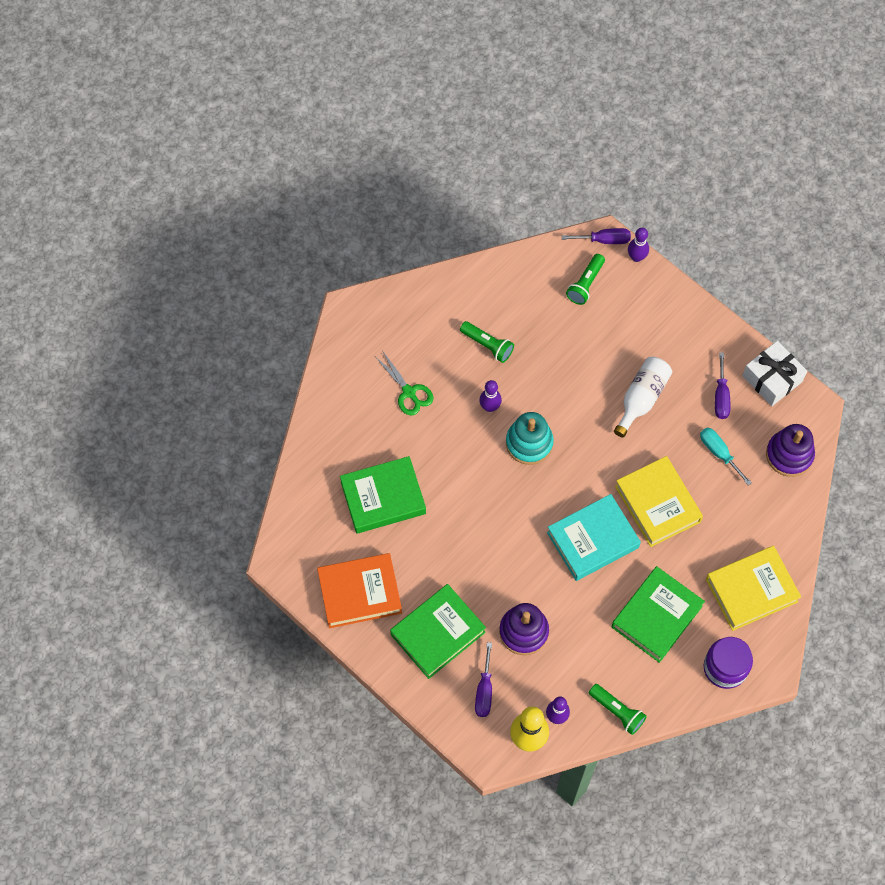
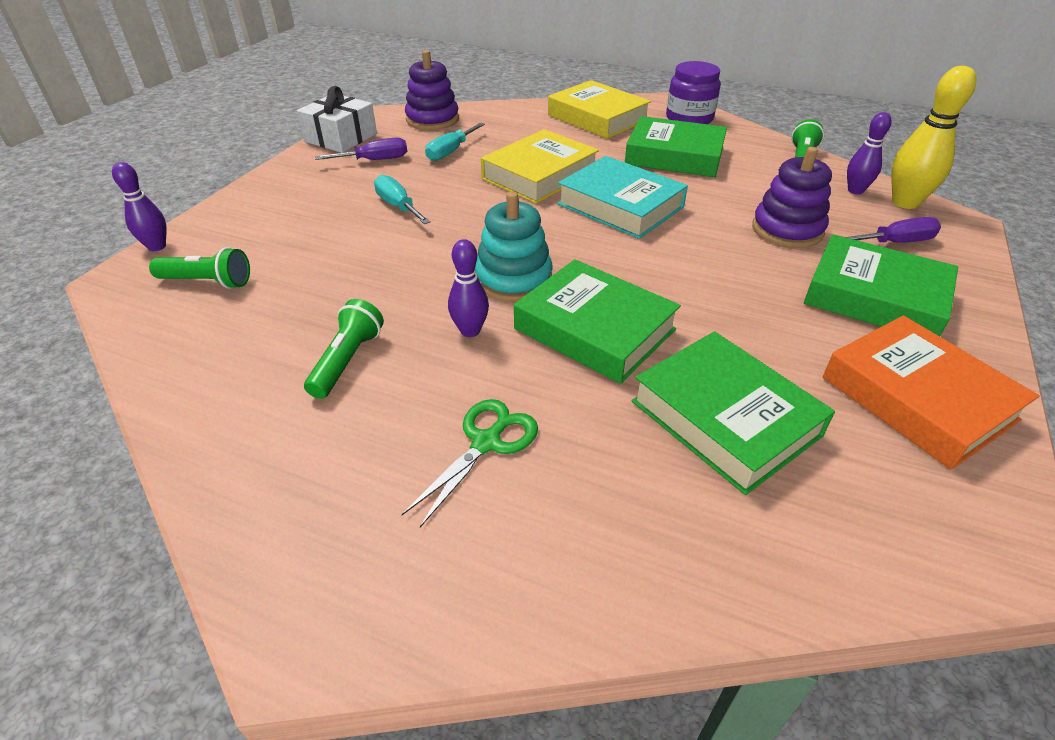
camera: 110 degrees left, 25 degrees down
purple screwdriver [562,228,631,244] -> none
white bottle [614,357,672,438] -> turquoise screwdriver [374,175,431,224]
none -> green book [514,259,681,384]

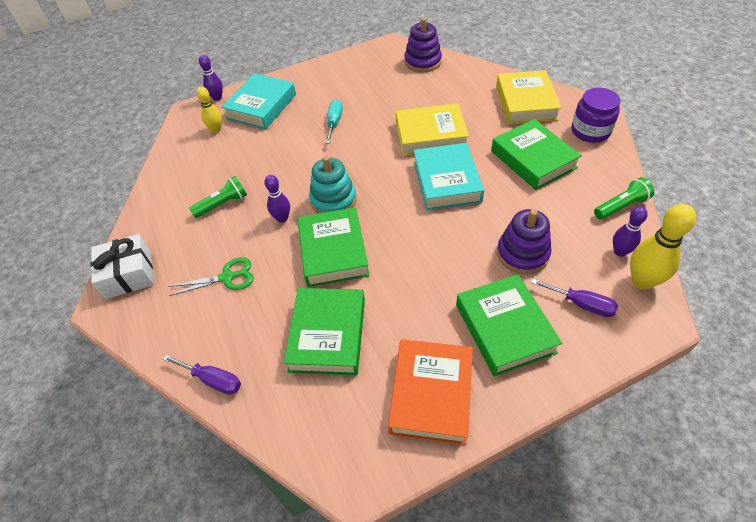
camera: 45 degrees right, 10 degrees up
green flashlight [149,247,250,289] -> yellow bowling pin [197,86,222,133]
white gift [297,86,377,153] -> white gift moved to [90,234,154,299]
purple screwdriver [315,138,407,160] -> purple screwdriver moved to [163,355,241,395]
turquoise screwdriver [425,122,485,161] -> none
none -> turquoise book [222,73,296,130]

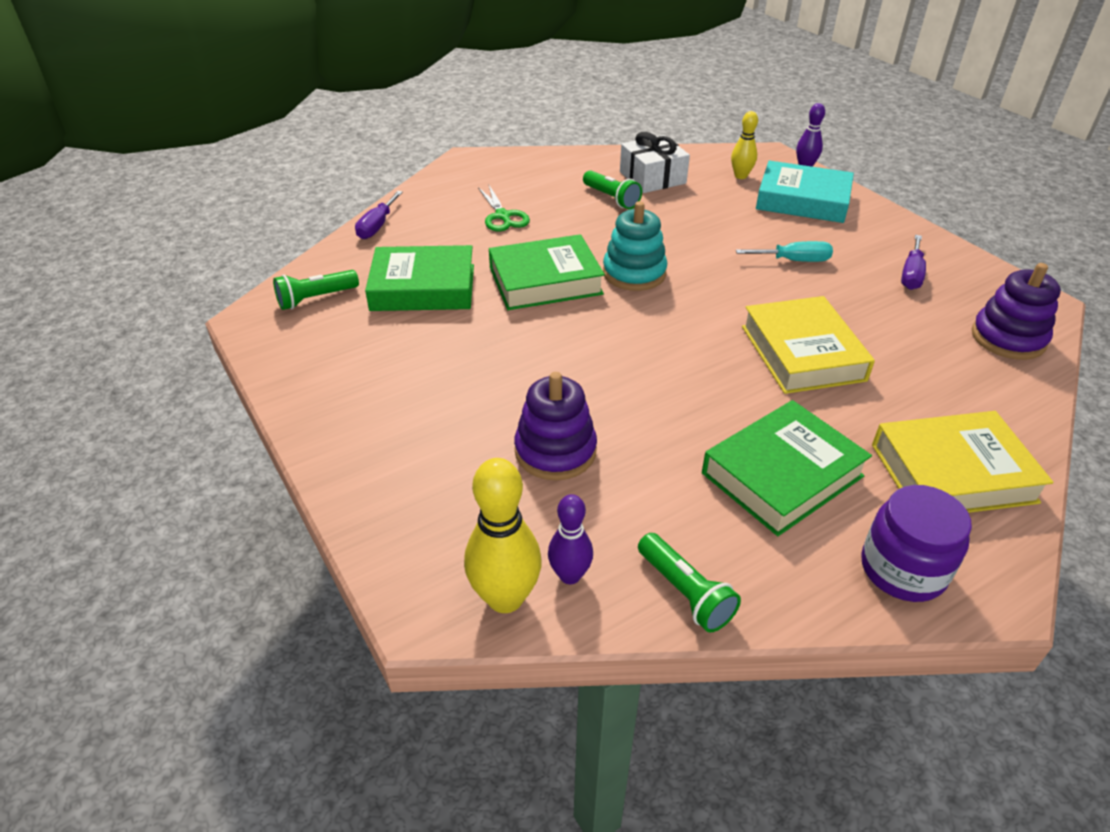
camera: 80 degrees right, 10 degrees down
white gift [90,234,154,299] -> white gift moved to [620,132,690,193]
purple bowling pin [264,175,290,223] -> none
orange book [388,339,473,445] -> none
turquoise book [413,143,484,210] -> none
green book [456,274,562,377] -> none
purple screwdriver [531,279,618,317] -> purple screwdriver moved to [901,235,926,290]
none -> green flashlight [273,270,359,310]

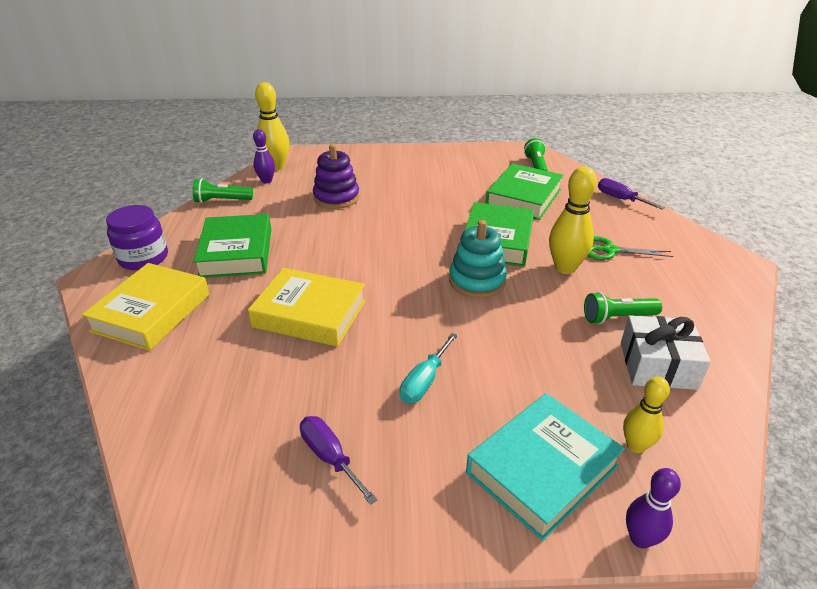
camera: 120 degrees right, 5 degrees down
purple stacking toy [972,263,1061,360] -> none
none -> yellow bowling pin [549,166,597,274]

